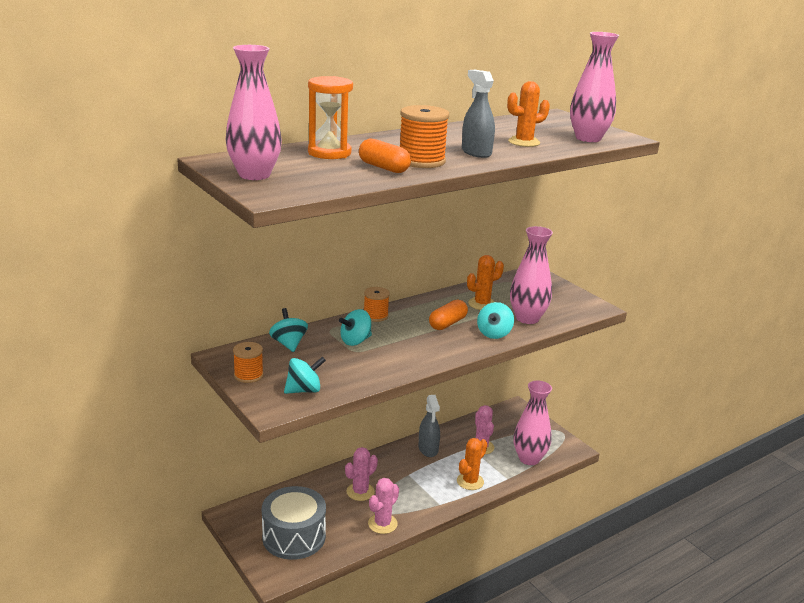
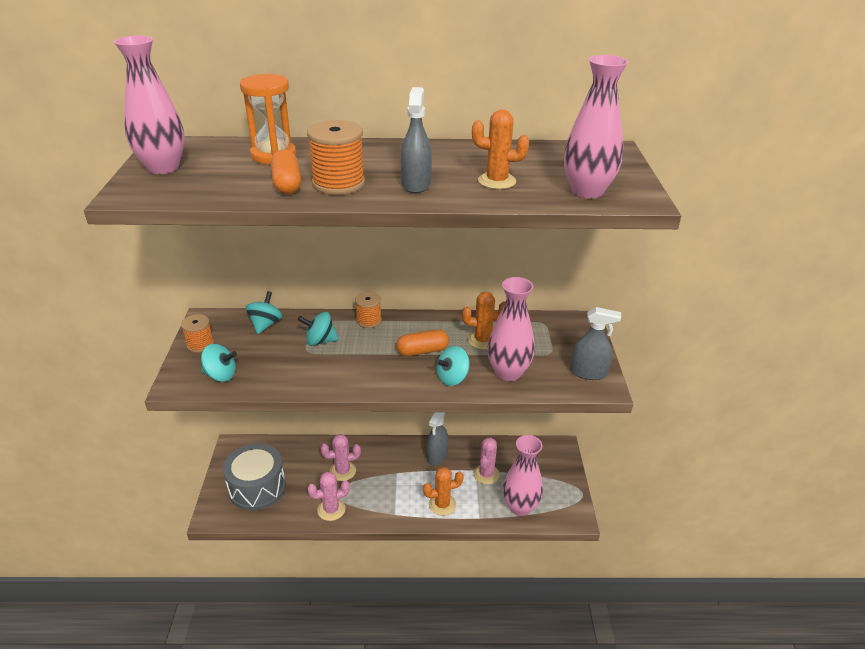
camera: 35 degrees right, 10 degrees up
none -> grey spray bottle [570,307,621,380]

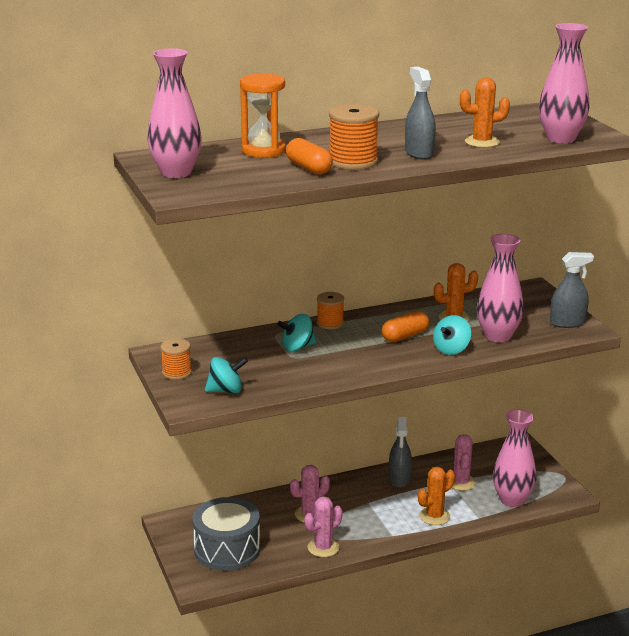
camera: 20 degrees left, 10 degrees down
turquoise spinning top [246,291,282,334] -> none

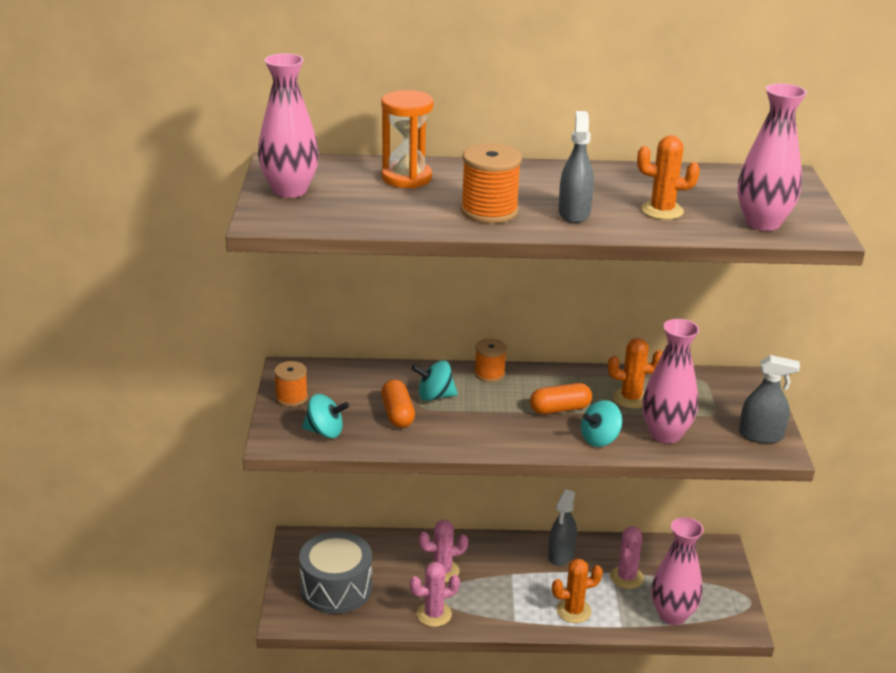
camera: 20 degrees right, 5 degrees up
orange capsule [286,138,333,174] -> orange capsule moved to [381,380,415,428]

